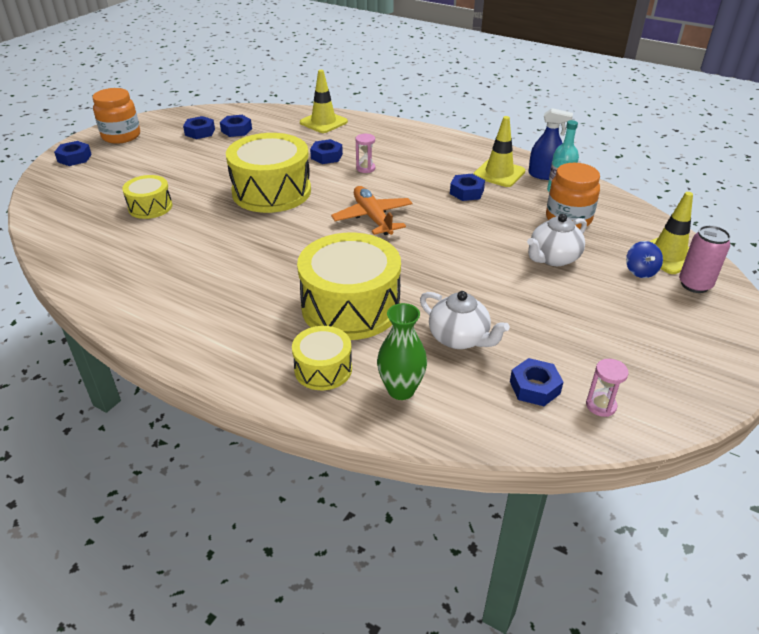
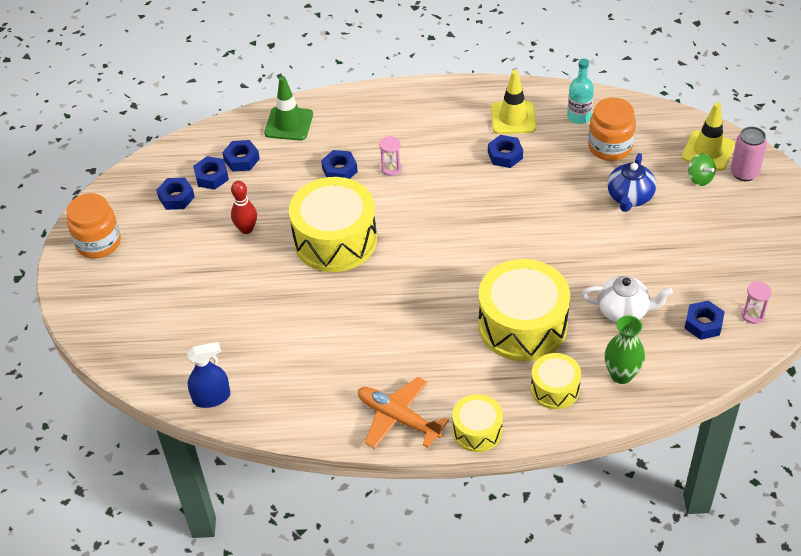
camera: 30 degrees left, 10 degrees up
blue nut [54,141,92,166] -> blue nut moved to [222,140,260,172]
yellow drum [122,175,172,219] -> yellow drum moved to [452,394,503,452]
yellow traffic cone [300,70,348,133] -> green traffic cone [264,76,313,141]
orange plane [331,186,412,235] -> orange plane moved to [358,377,449,449]
white teapot [527,214,587,266] -> blue teapot [607,153,656,212]
blue spray bottle [528,108,573,180] -> blue spray bottle moved to [187,342,230,408]
blue spinning top [626,241,663,278] -> green spinning top [688,153,716,186]
none -> red bowling pin [231,181,257,234]

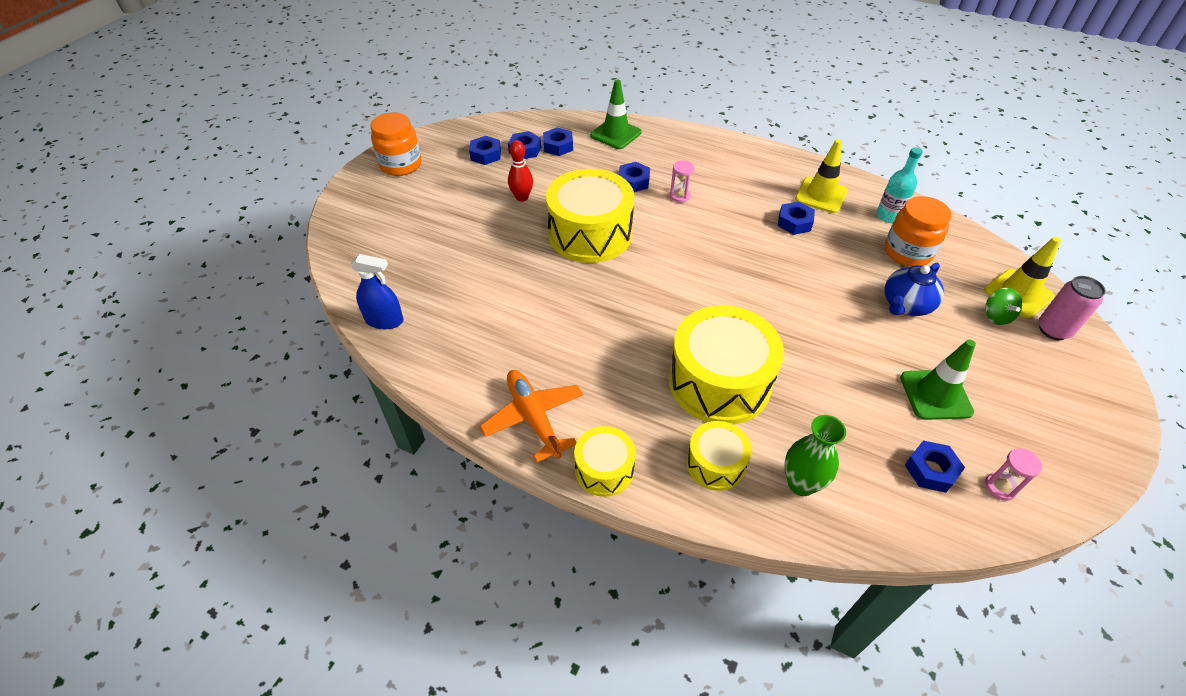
camera: 25 degrees right, 0 degrees up
white teapot [581,276,673,322] -> none
none -> green traffic cone [900,340,976,420]

